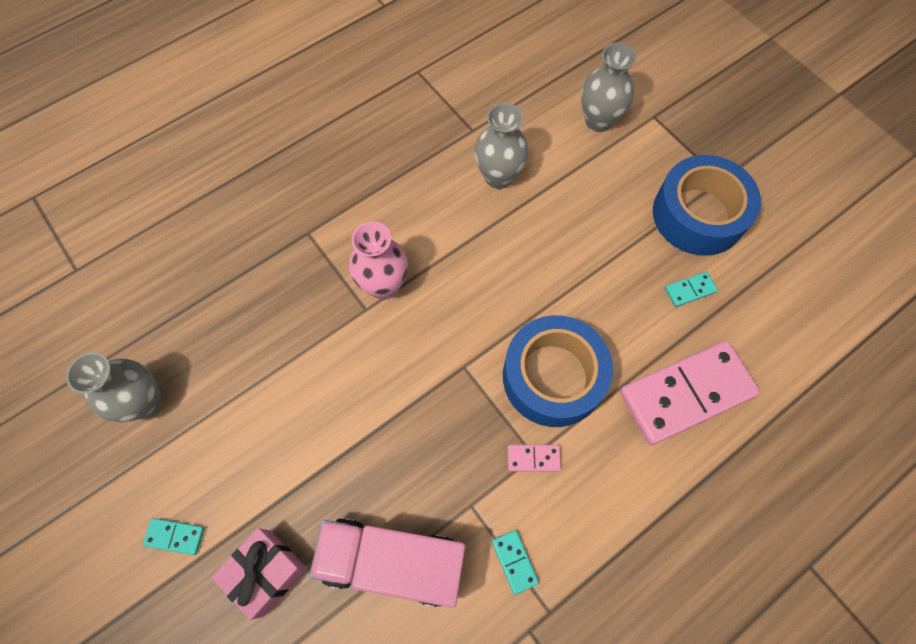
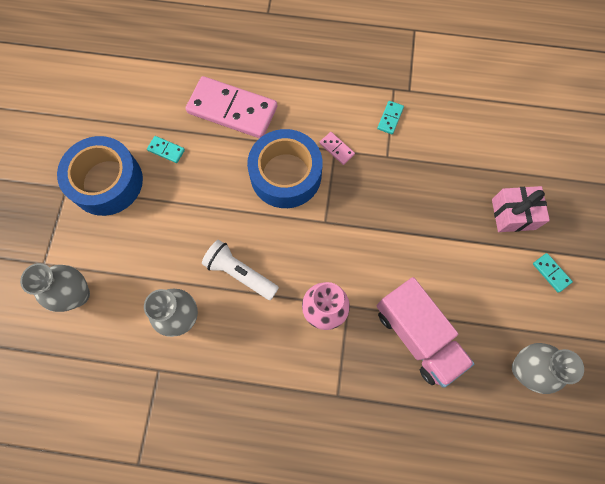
camera: 135 degrees left, 5 degrees up
pink truck [309,518,465,608] -> pink truck moved to [377,277,474,387]
none -> white flashlight [202,240,279,300]

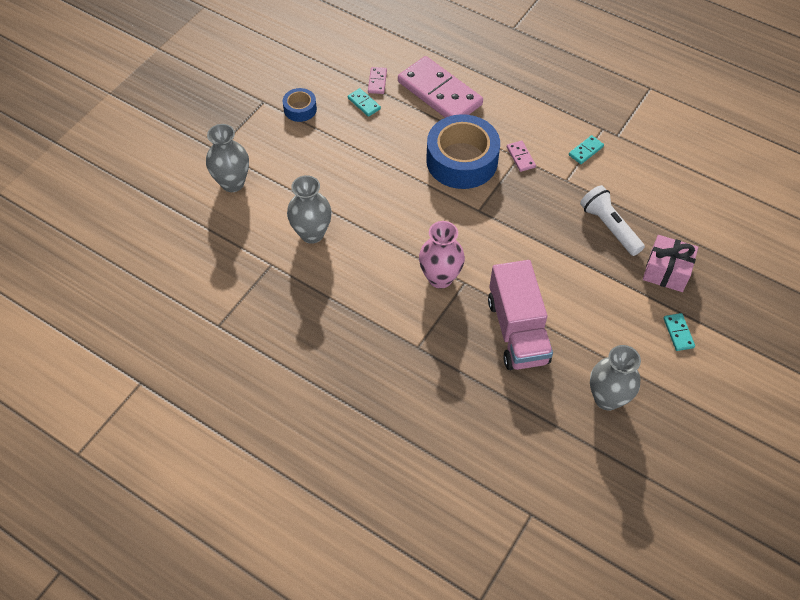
camera: 25 degrees right, 15 degrees down
blue tape [57,136,143,216] -> blue tape [283,88,317,122], size x0.48
white flashlight [202,240,279,300] -> white flashlight moved to [580,185,645,256]
none -> pink domino [368,67,387,94]

